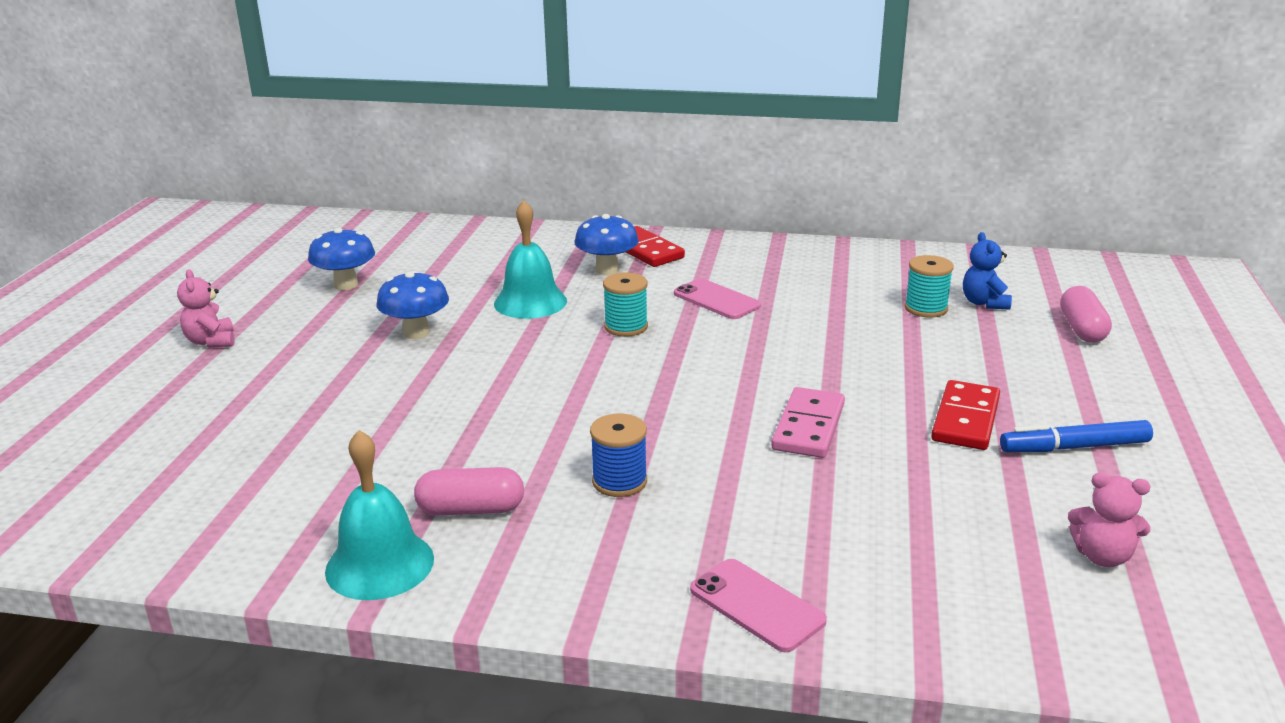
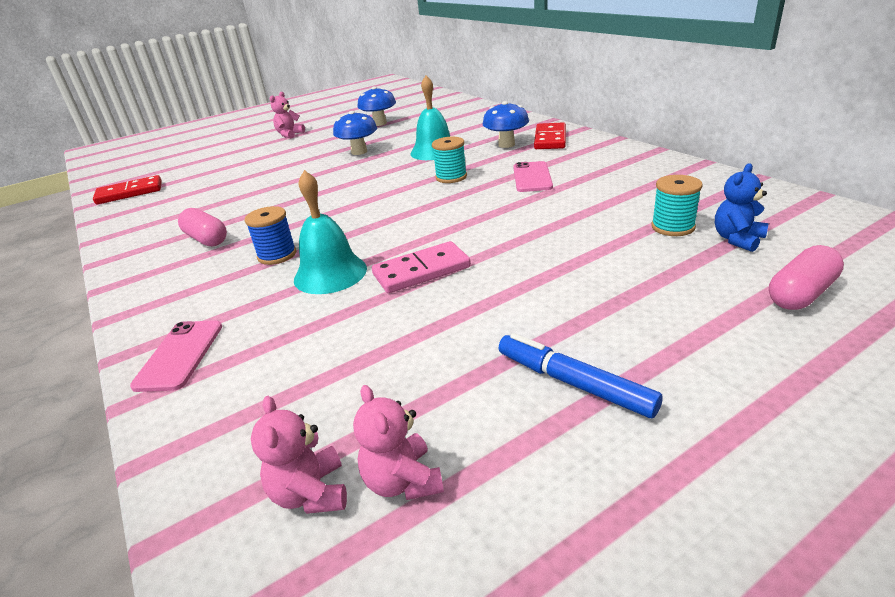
camera: 50 degrees right, 5 degrees up
turquoise bell [325,430,434,600] -> turquoise bell moved to [294,170,367,294]
red domino [931,380,1000,450] -> red domino moved to [93,175,162,204]
none -> pink teddy bear [251,396,347,514]

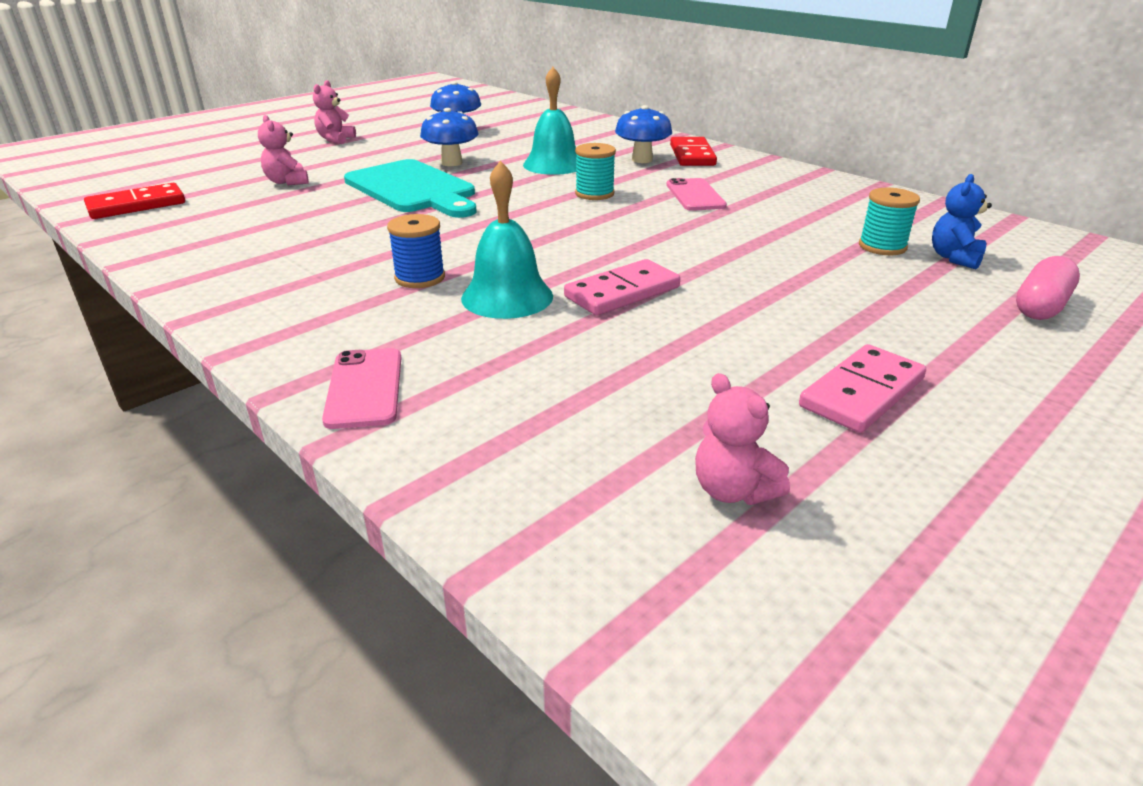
camera: 15 degrees left, 0 degrees up
pink capsule [178,208,227,246] -> none
pink teddy bear [251,396,347,514] -> pink teddy bear moved to [258,115,309,185]
blue marker [499,333,663,418] -> pink domino [799,344,926,433]
none -> turquoise cutting board [344,159,477,218]

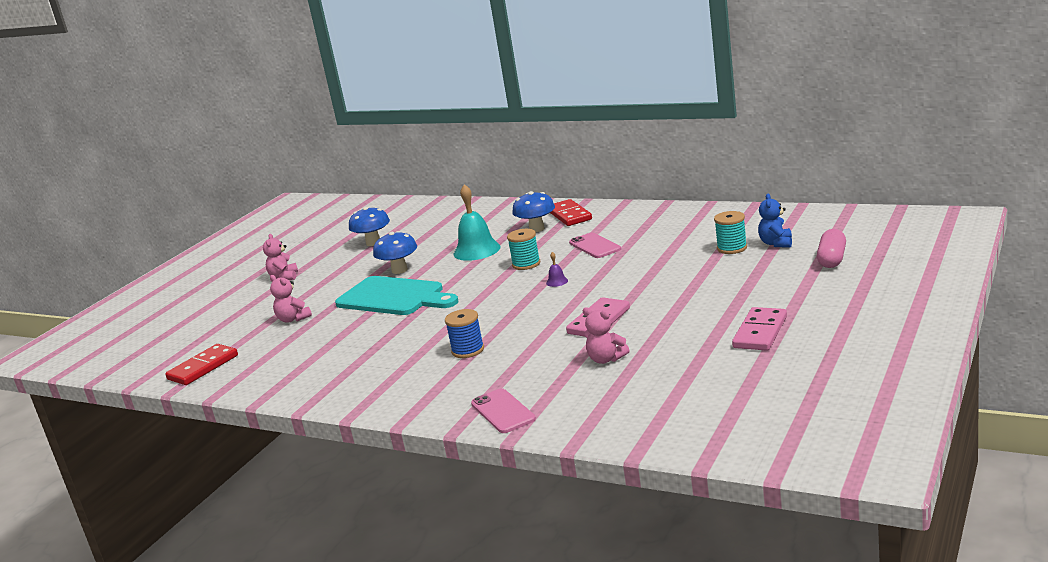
camera: 15 degrees left, 10 degrees down
turquoise bell [461,161,553,319] -> none
pink teddy bear [695,373,790,505] -> pink teddy bear moved to [583,307,630,364]
none -> purple bell [546,252,568,287]

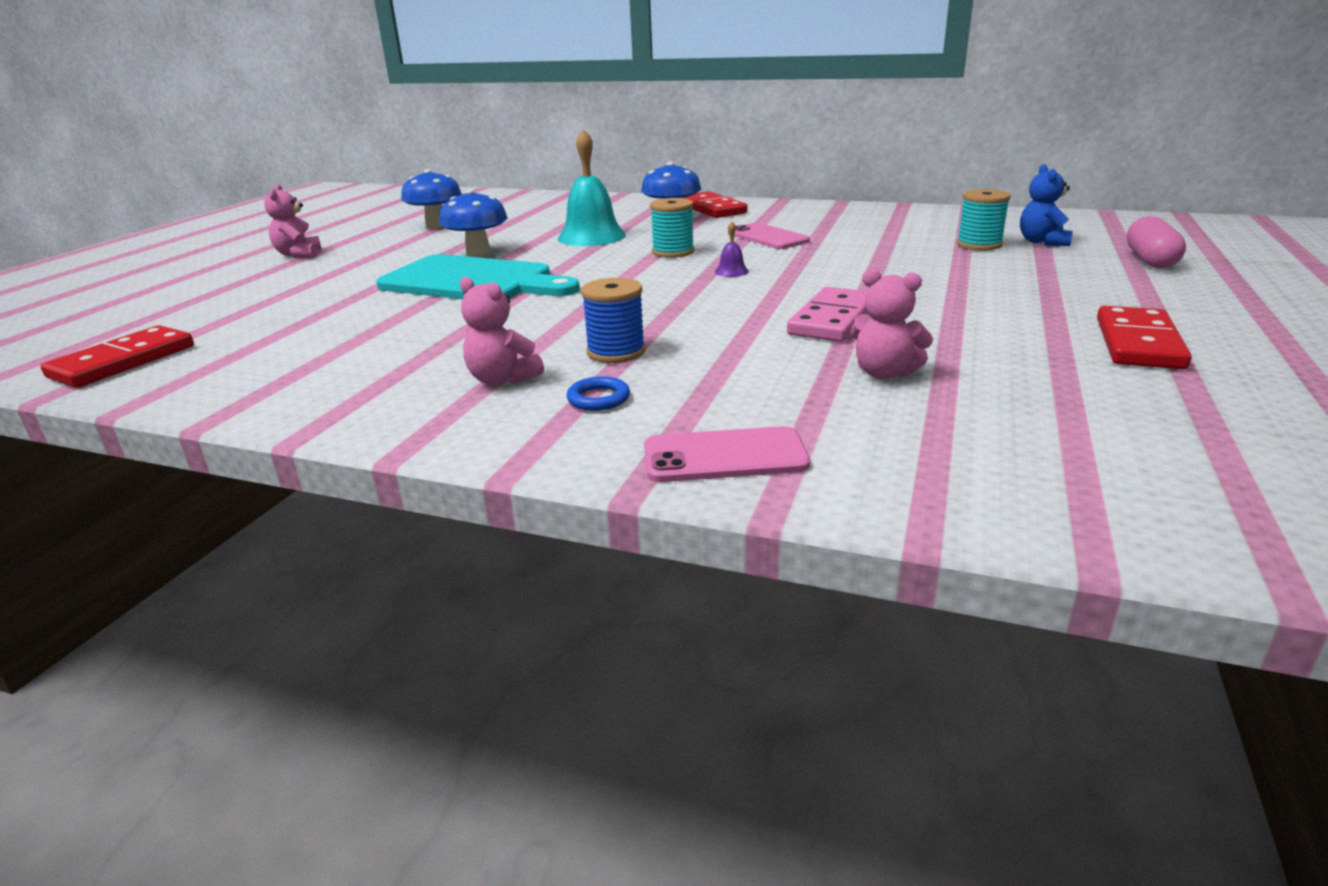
camera: 10 degrees left, 5 degrees up
pink teddy bear [270,275,312,323] -> pink teddy bear moved to [460,277,544,385]
pink phone [471,388,536,433] -> pink phone turned 60 degrees counterclockwise [644,426,810,482]
pink domino [732,307,787,351] -> red domino [1097,306,1192,369]
none -> blue ring [567,376,630,411]

